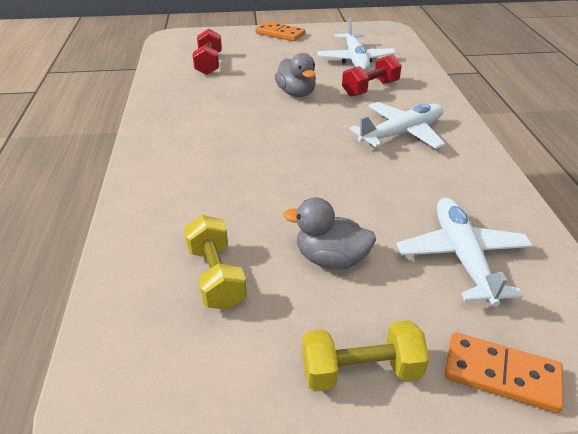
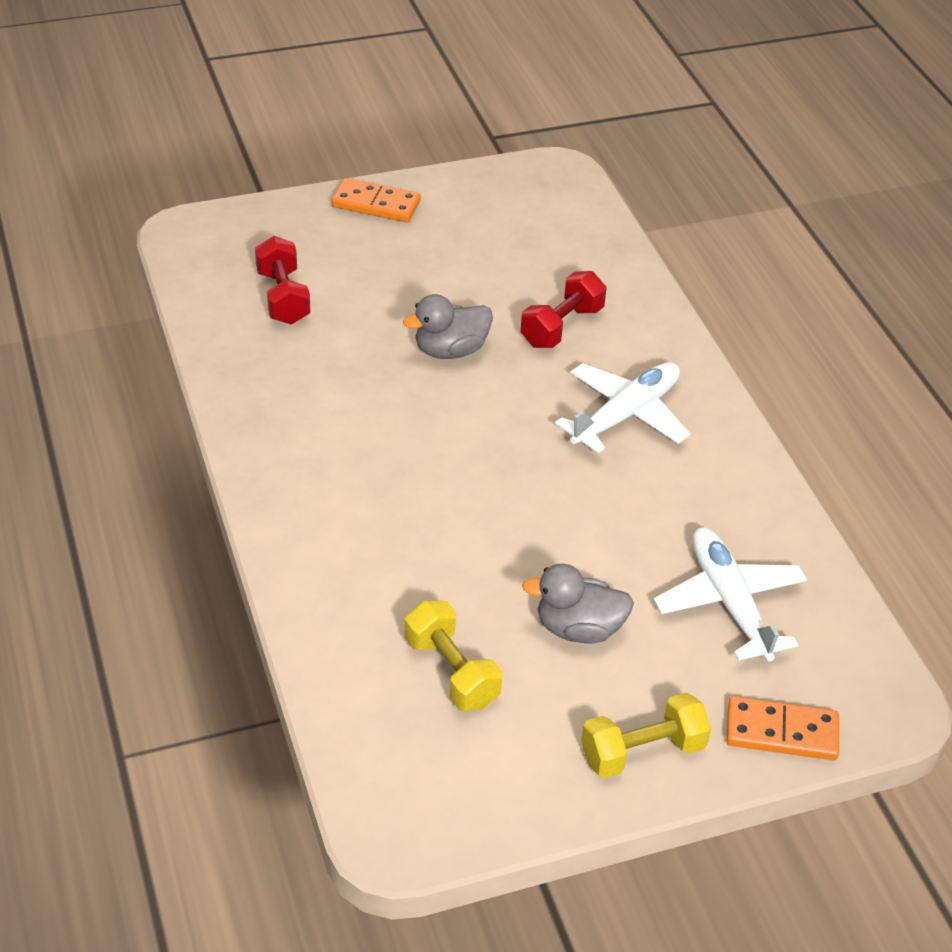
camera: 15 degrees left, 5 degrees up
grey duck [275,53,316,97] -> grey duck turned 105 degrees clockwise [403,294,493,359]
white plane [317,17,396,71] -> none

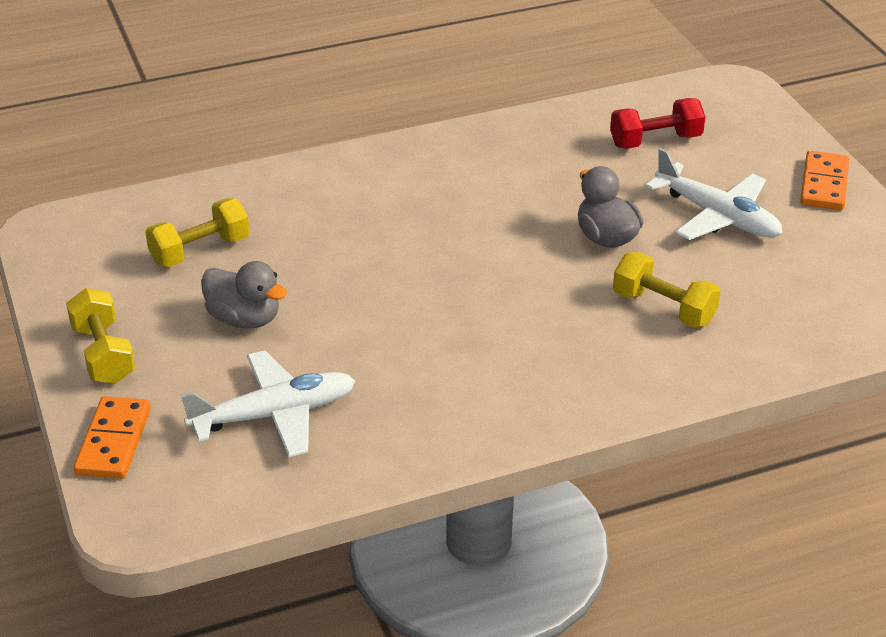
camera: 90 degrees right, 5 degrees down
red dumbbell [521,271,606,348] -> yellow dumbbell [613,252,721,328]
grey duck [522,564,634,644] -> grey duck turned 120 degrees clockwise [201,261,287,329]
white plane [555,362,690,453] -> white plane moved to [645,148,783,240]

